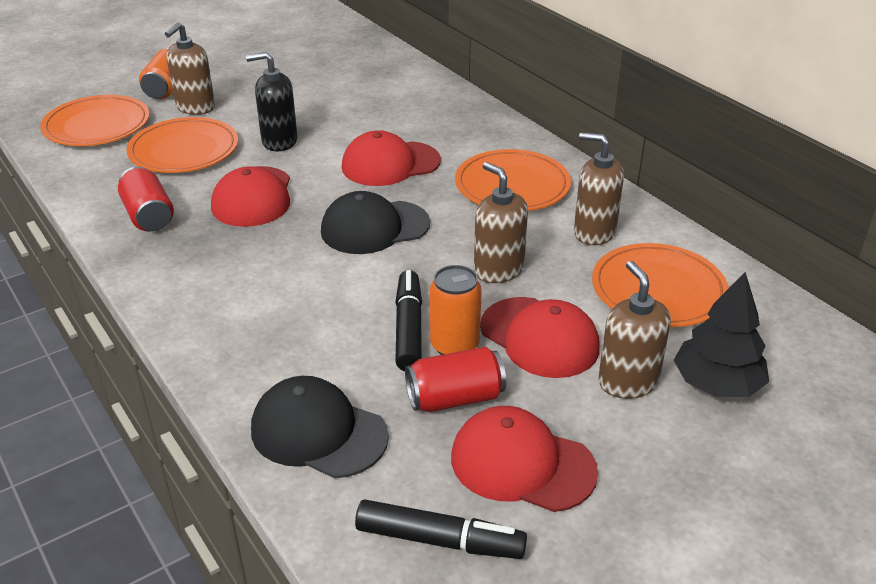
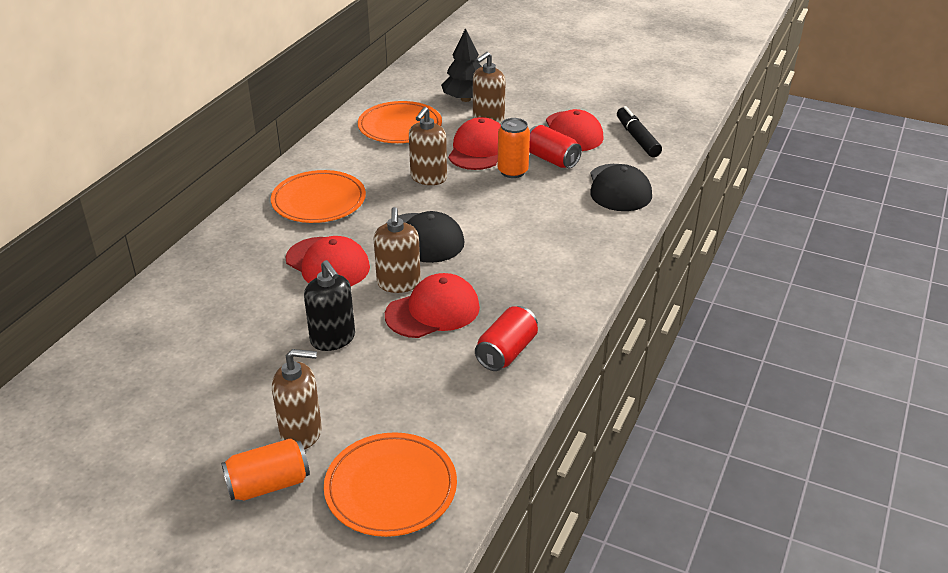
camera: 120 degrees left, 0 degrees up
orange plate [126,117,238,173] -> none
black marker [395,270,422,371] -> none
brown soap dispenser [574,132,624,245] -> brown soap dispenser moved to [373,207,421,293]

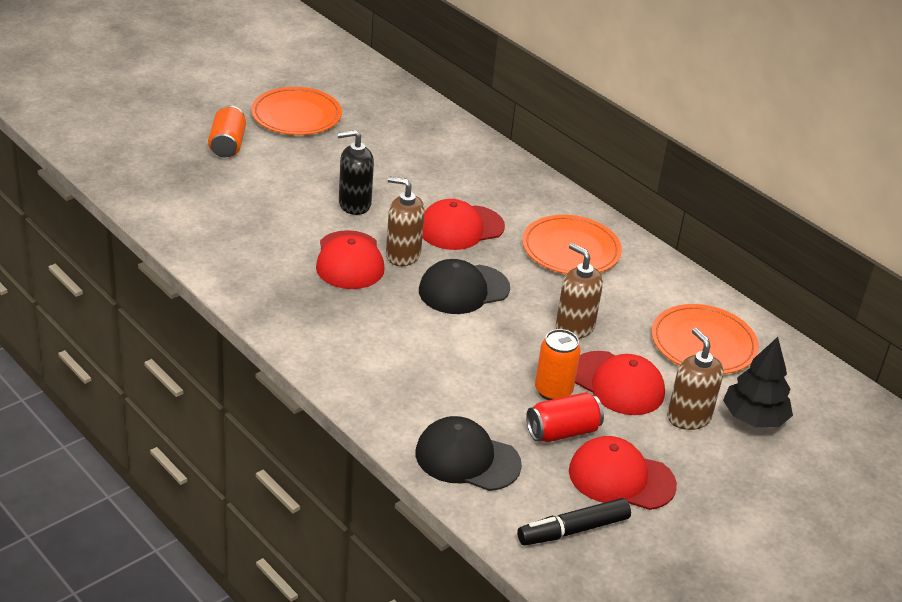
camera: 110 degrees right, 0 degrees up
brown soap dispenser [272,349,322,449] -> none
orange plate [324,432,457,537] -> orange plate moved to [251,87,342,135]
red can [475,306,538,371] -> none
black marker [617,106,662,157] -> black marker turned 150 degrees clockwise [517,498,631,546]

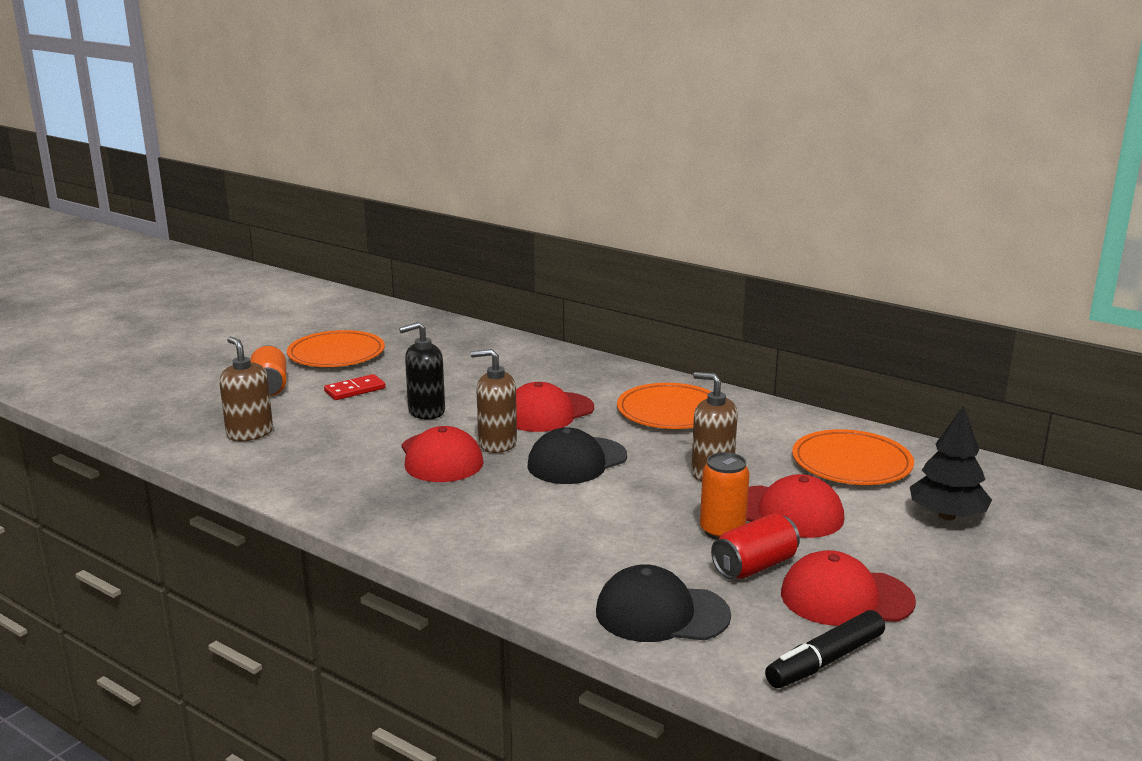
camera: 10 degrees left, 15 degrees down
brown soap dispenser [667,328,724,430] -> brown soap dispenser moved to [219,337,273,441]
none -> red domino [324,374,386,400]

